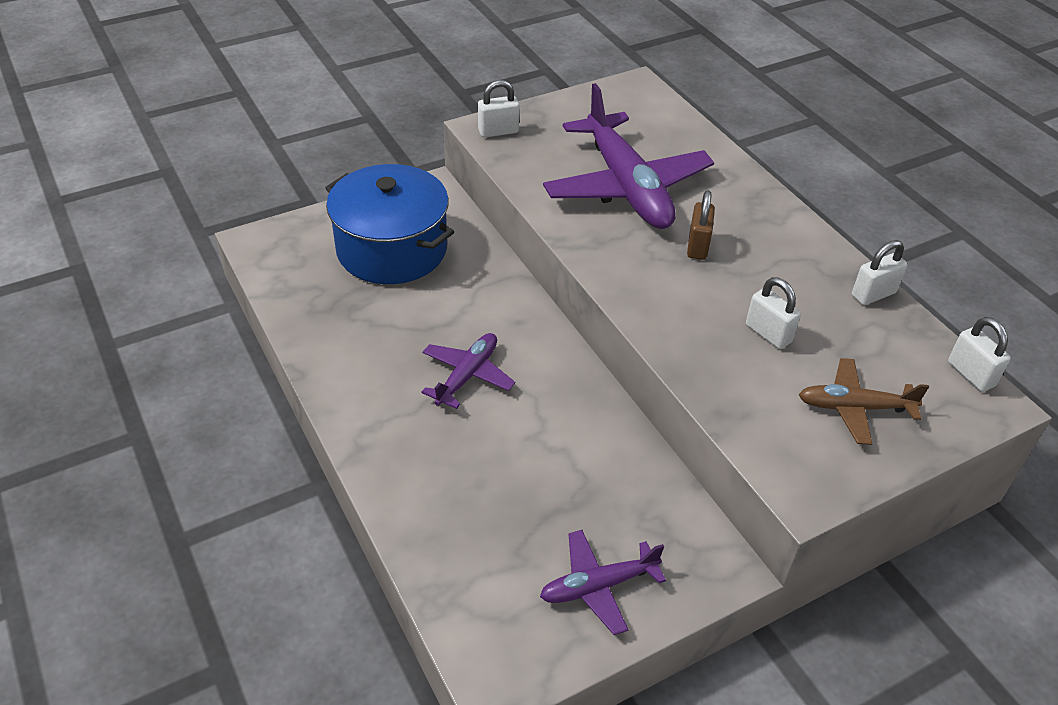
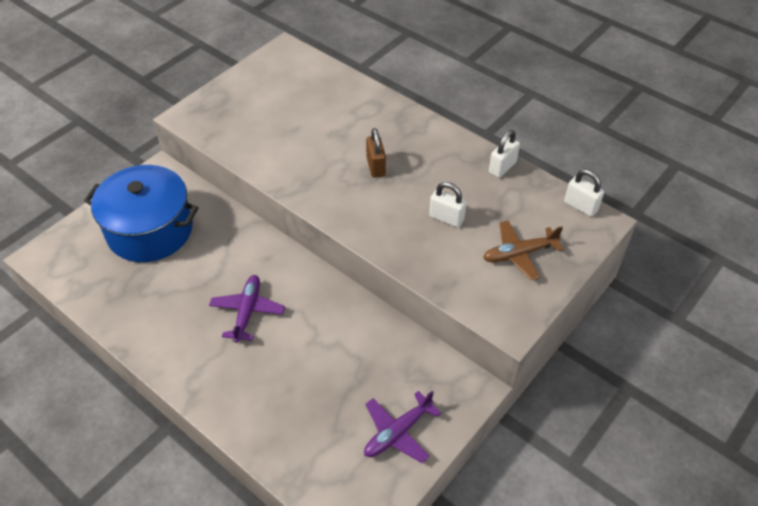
camera: 20 degrees left, 5 degrees up
white padlock [478,80,519,138] -> none
purple plane [543,83,714,229] -> none

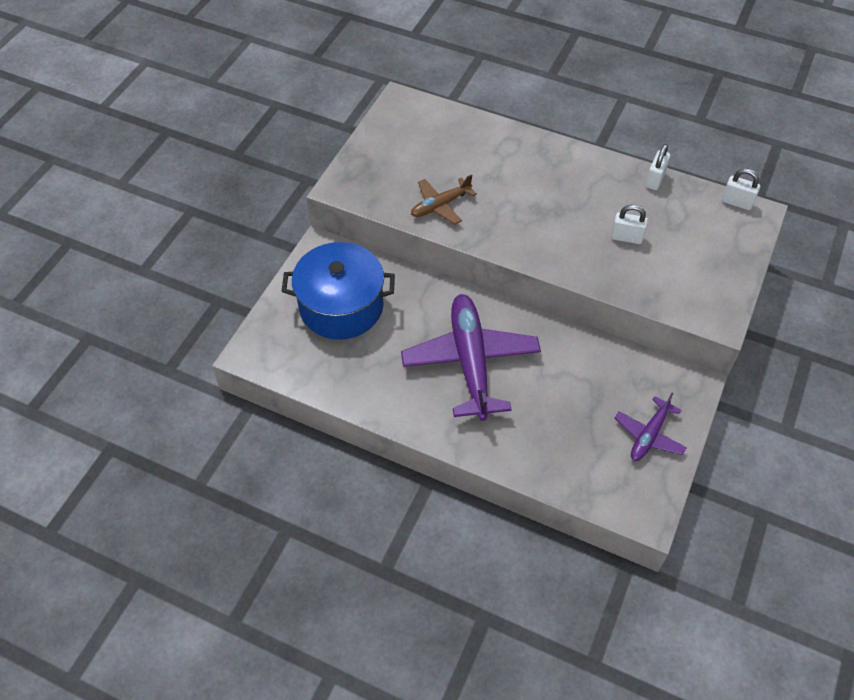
camera: 15 degrees left, 5 degrees up
purple plane [209,275,285,343] -> purple plane [401,294,541,421], size x1.94
brown padlock [366,128,386,178] -> none
brown plane [483,221,564,280] -> brown plane moved to [411,174,477,225]

